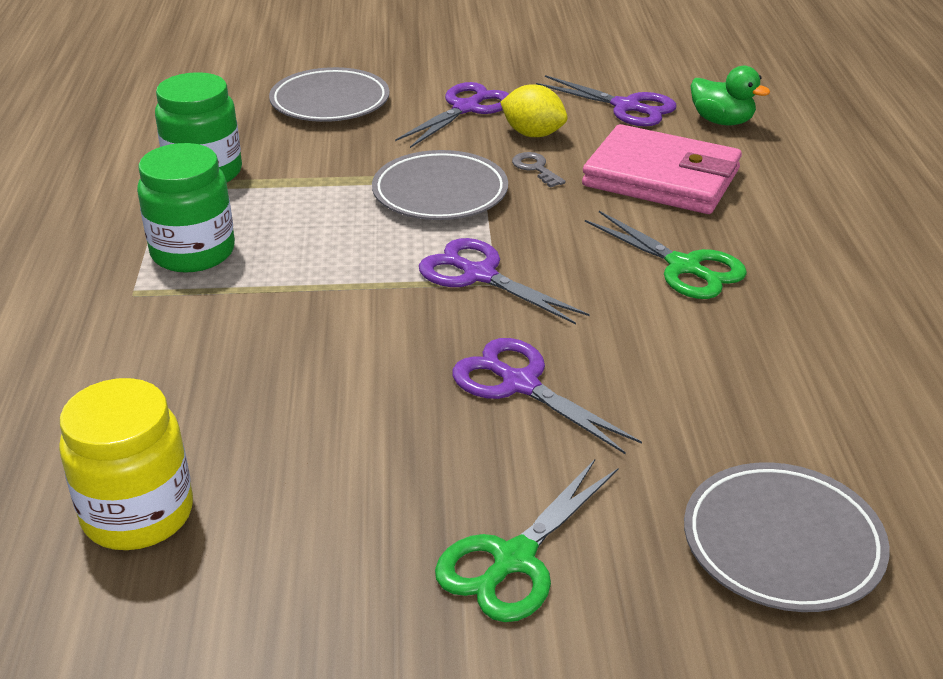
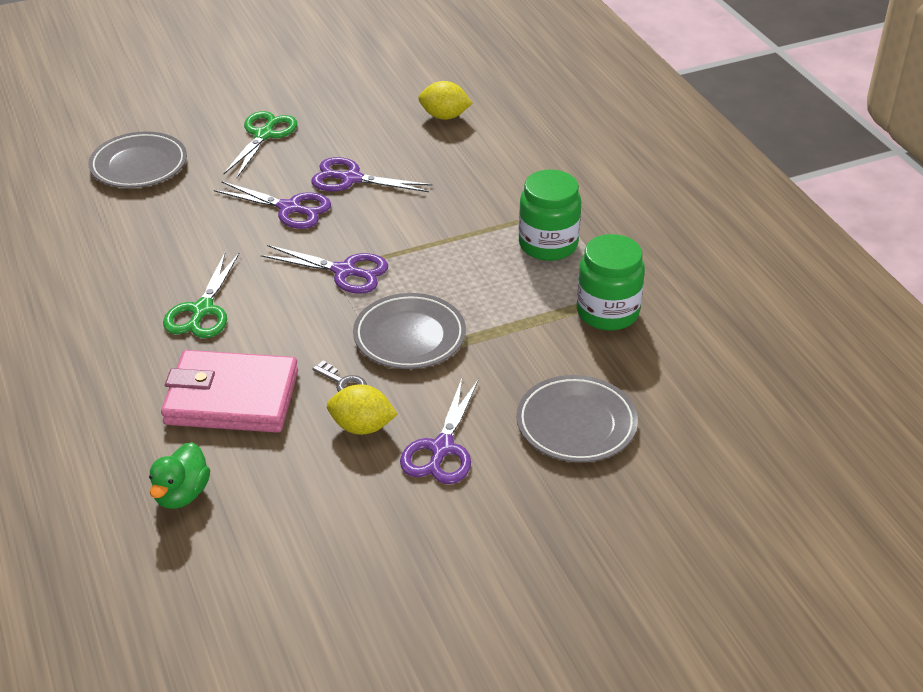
camera: 160 degrees right, 5 degrees up
yellow jar [59,378,193,550] -> yellow lemon [418,81,472,120]
purple scissors [536,75,677,127] -> purple scissors moved to [311,157,433,192]
green scissors [585,211,747,299] -> green scissors turned 105 degrees counterclockwise [163,252,240,338]
green duck [691,66,770,125] -> green duck turned 90 degrees counterclockwise [149,442,210,509]

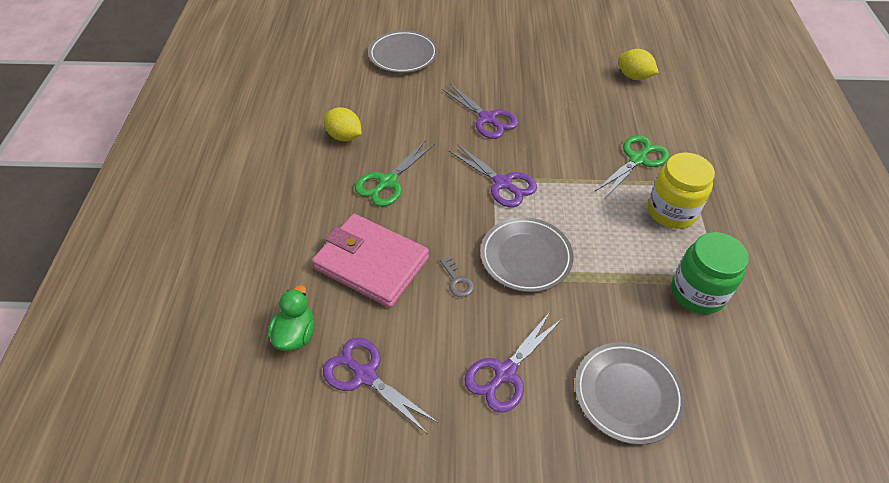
camera: 25 degrees right, 10 degrees up
green duck [149,442,210,509] -> green duck turned 150 degrees clockwise [268,285,315,351]
green scissors [223,111,297,178] -> green scissors moved to [595,135,669,198]
purple scissors [311,157,433,192] -> purple scissors moved to [323,338,438,434]
yellow lemon [327,384,398,435] -> yellow lemon moved to [324,107,362,141]
green jar [519,169,581,261] -> yellow jar [648,152,715,229]

